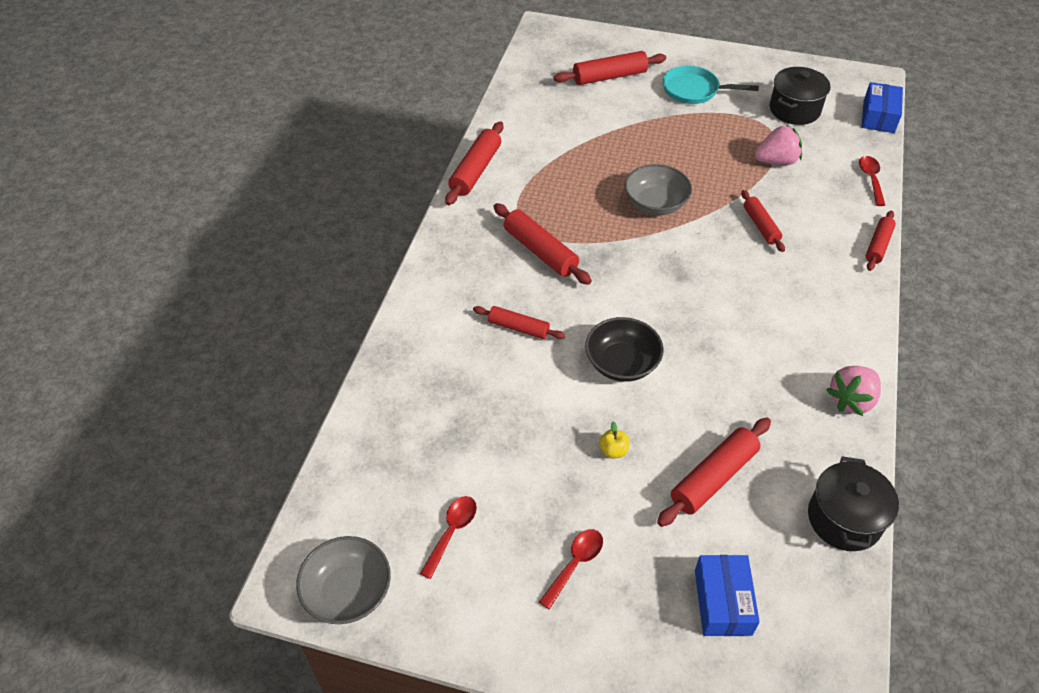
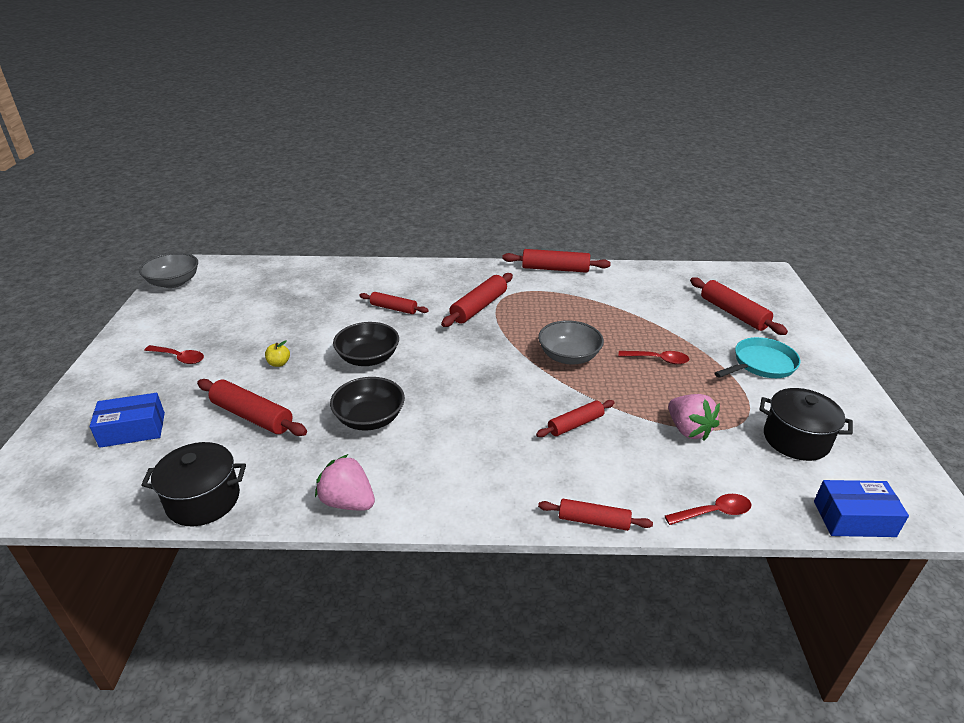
camera: 75 degrees right, 15 degrees down
red spoon [420,496,477,579] -> red spoon moved to [619,351,689,364]
red rolling pin [473,306,565,339] -> red rolling pin turned 75 degrees counterclockwise [359,292,429,314]
turquoise pan [663,66,759,104] -> turquoise pan turned 60 degrees clockwise [715,337,801,378]
none -> black bowl [330,377,405,431]

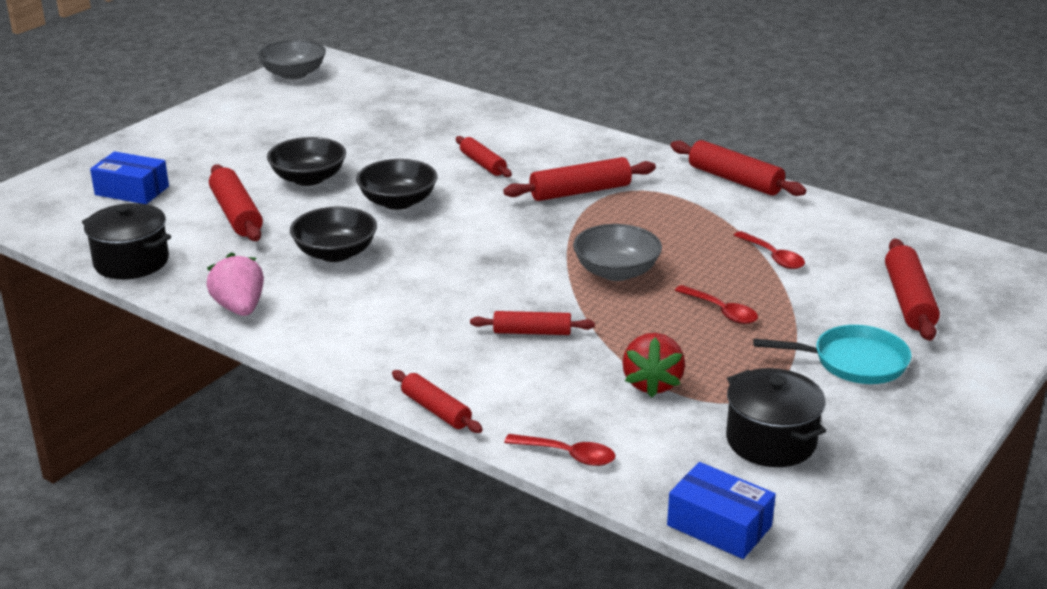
camera: 35 degrees right, 5 degrees down
red spoon [144,345,204,364] -> red spoon moved to [734,231,805,269]
yellow apple [265,340,290,367] -> black bowl [267,137,346,186]
pink strawberry [668,394,720,441] -> red strawberry [622,333,685,397]

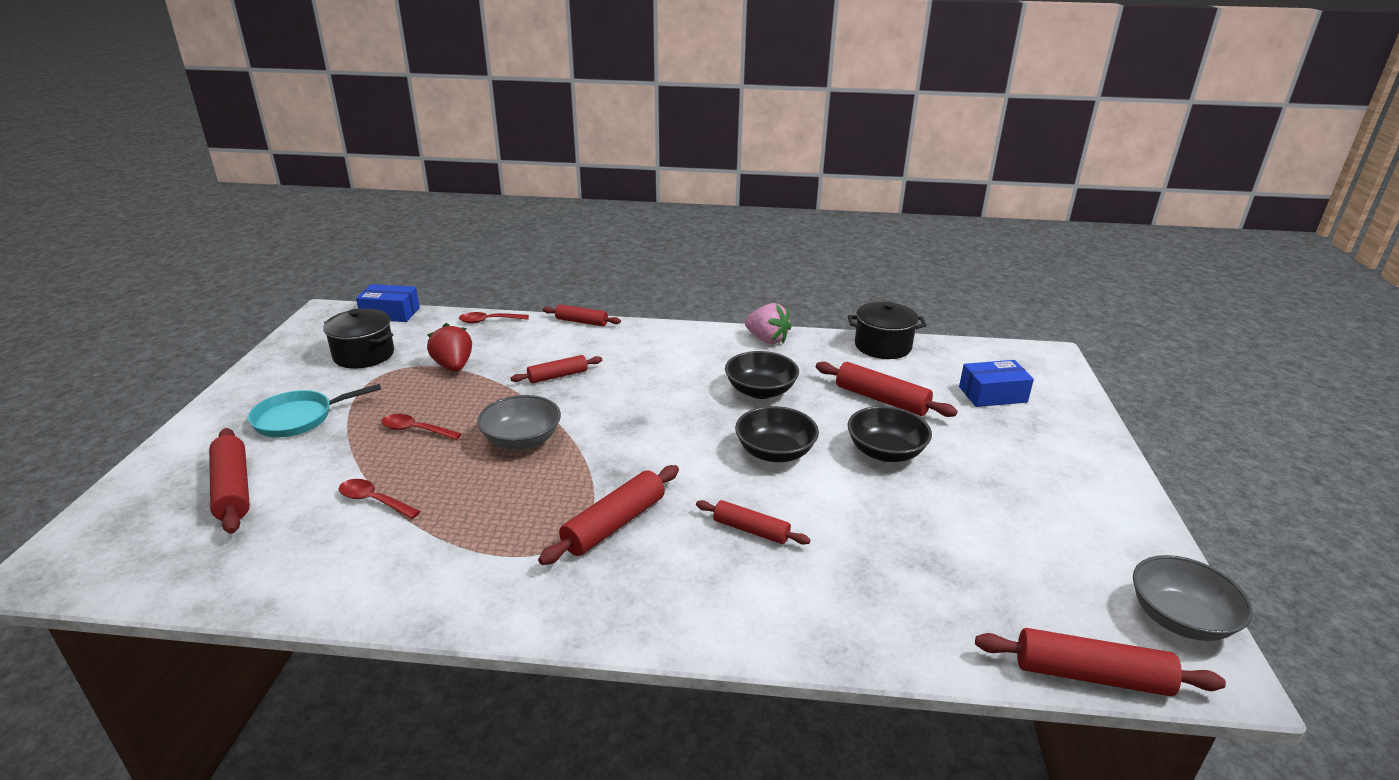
camera: 150 degrees right, 0 degrees up
red rolling pin [671,140,806,196] -> red rolling pin moved to [975,628,1226,696]

